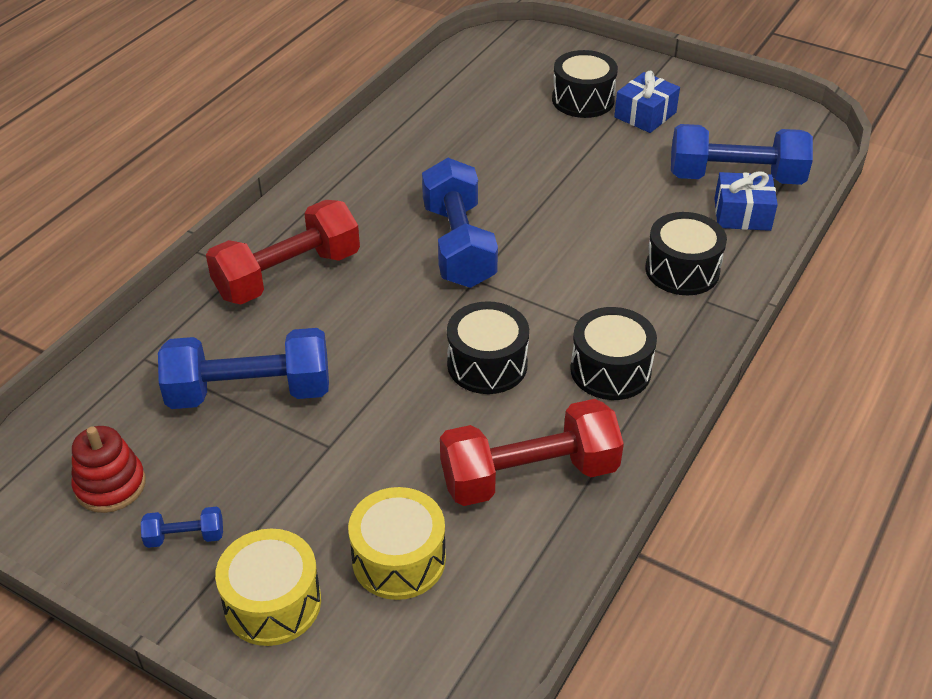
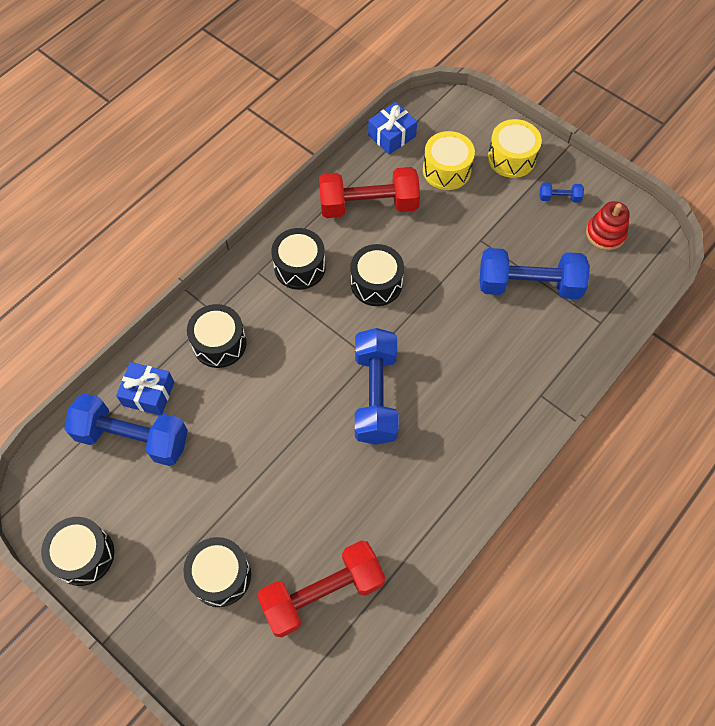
camera: 170 degrees left, 20 degrees up
red dumbbell [206,200,360,304] -> red dumbbell moved to [257,540,385,637]
blue gift [614,71,680,133] -> blue gift moved to [368,102,417,155]
none -> black drum [41,517,114,586]

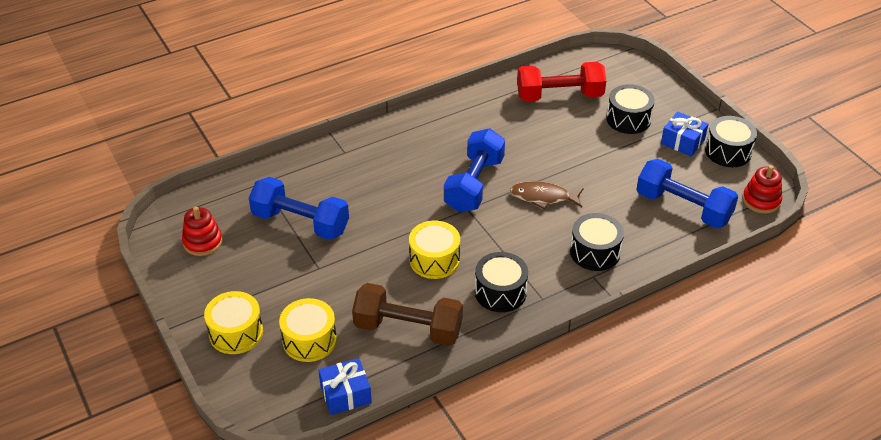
camera: 160 degrees left, 20 degrees down
blue gift [116,362,174,415] -> blue gift moved to [661,111,708,157]
red dumbbell [319,167,420,218] -> brown dumbbell [352,283,463,346]
black drum [350,244,404,306] -> yellow drum [409,221,460,279]
blue dumbbell [539,182,584,203] -> none
none -> brown fish [510,181,583,210]
none -> red stacking toy [742,165,782,214]

